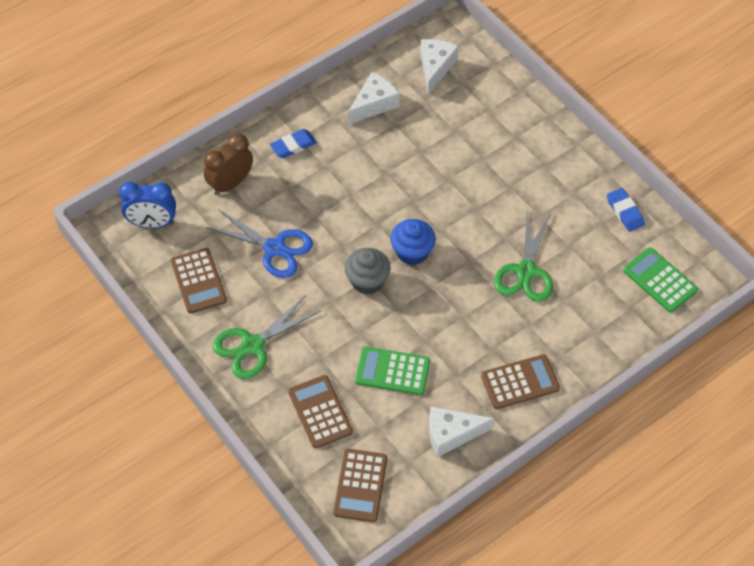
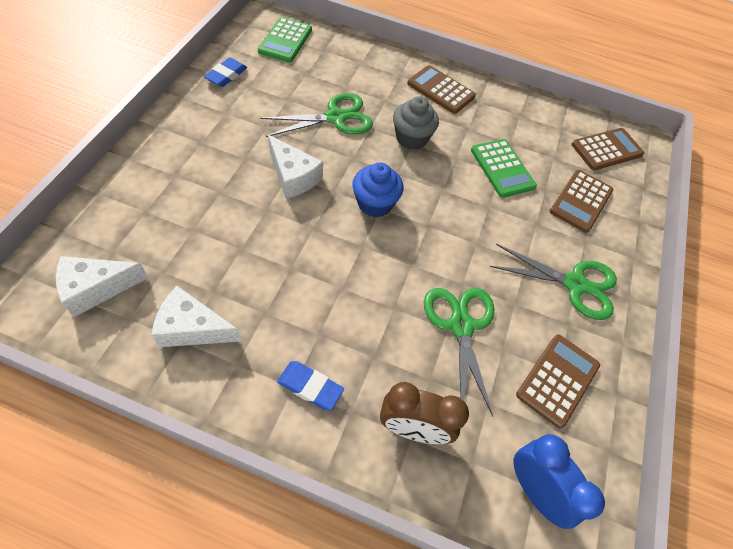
camera: 130 degrees left, 0 degrees up
blue scissors [206,209,313,278] -> green scissors [424,288,494,416]
grey cupcake [345,248,391,294] -> grey cupcake moved to [393,96,439,150]
white cheese [429,406,494,457] -> white cheese moved to [268,135,323,199]

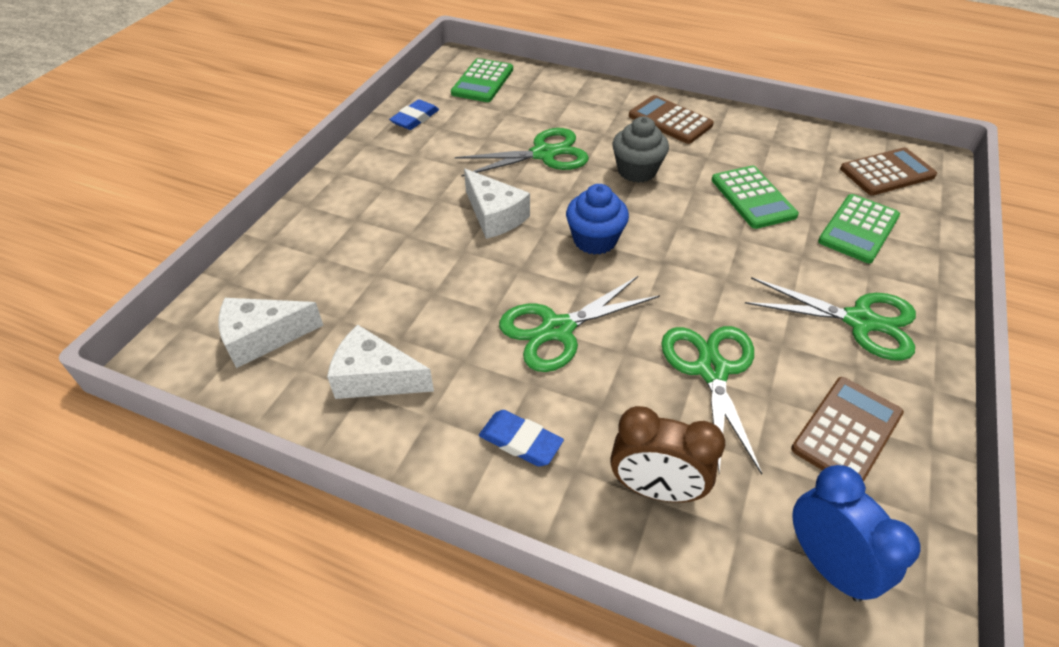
camera: 10 degrees right, 10 degrees down
brown calculator [550,170,613,233] -> green calculator [818,194,900,263]
none -> green scissors [499,276,660,372]

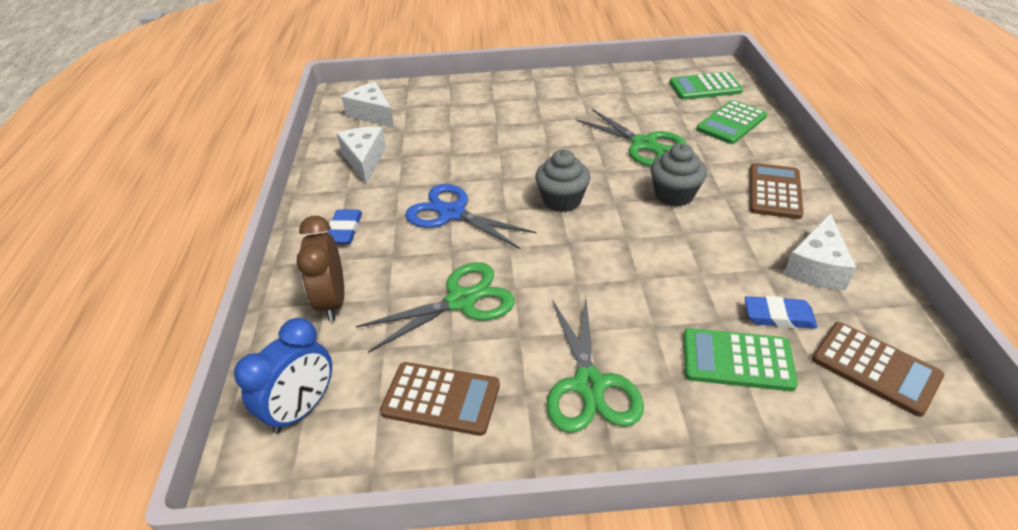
camera: 65 degrees right, 5 degrees down
blue eraser [389,99,439,130] -> blue eraser moved to [745,296,817,329]
white cheese [464,169,530,239] -> white cheese moved to [784,213,856,290]
green scissors [499,276,660,372] -> blue scissors [405,184,537,250]
blue cupcake [566,184,629,255] -> grey cupcake [535,149,590,212]
green calculator [711,166,799,229] -> green calculator moved to [696,100,767,144]

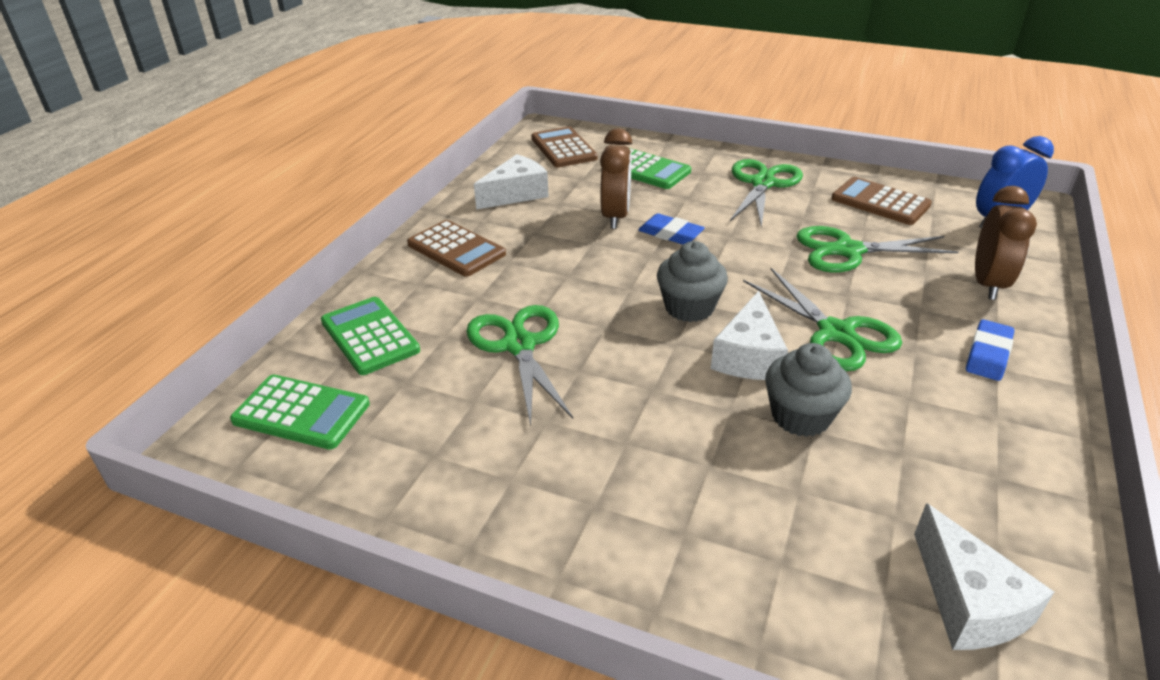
camera: 155 degrees left, 5 degrees down
white cheese [337,127,386,184] -> white cheese moved to [711,291,788,380]
blue scissors [405,184,537,250] -> green scissors [743,268,902,371]
grey cupcake [651,143,707,207] -> grey cupcake moved to [765,343,852,437]
green calculator [696,100,767,144] -> green calculator turned 105 degrees counterclockwise [321,297,420,375]
blue eraser [745,296,817,329] -> blue eraser moved to [638,213,705,245]
brown calculator [750,163,804,219] -> brown calculator turned 90 degrees counterclockwise [407,220,506,277]
none -> brown clock [600,128,632,229]

